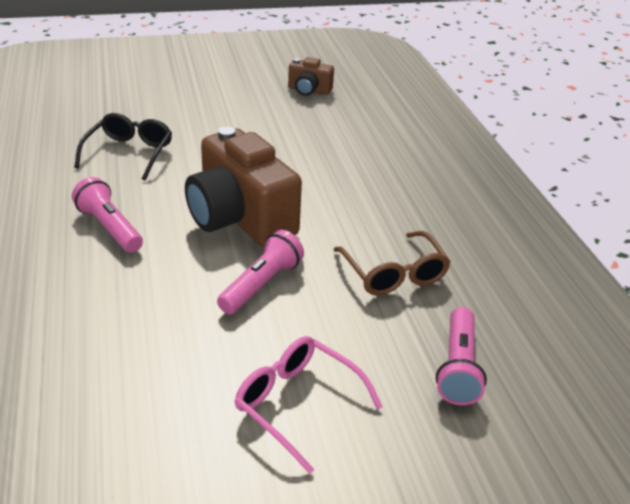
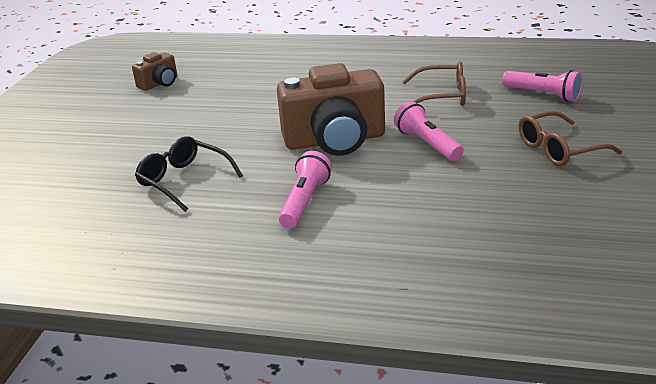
camera: 60 degrees left, 5 degrees down
pink flashlight [72,177,143,253] -> pink flashlight turned 120 degrees clockwise [278,151,332,228]
pink glasses [235,336,383,474] -> brown glasses [519,111,622,166]

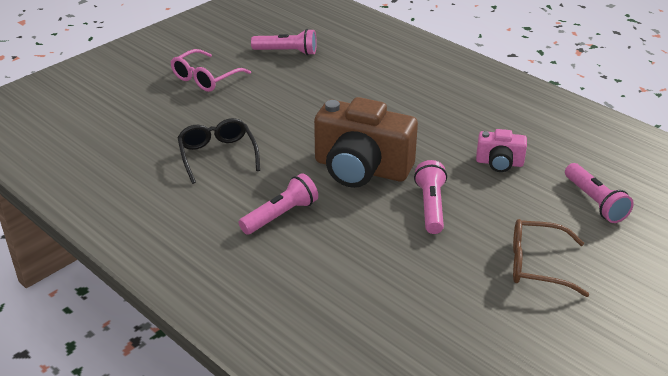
camera: 30 degrees right, 5 degrees up
brown camera [132,52,177,91] -> pink flashlight [251,29,317,55]
brown glasses [402,61,466,106] -> pink camera [476,129,527,172]
none -> pink glasses [171,49,251,92]

